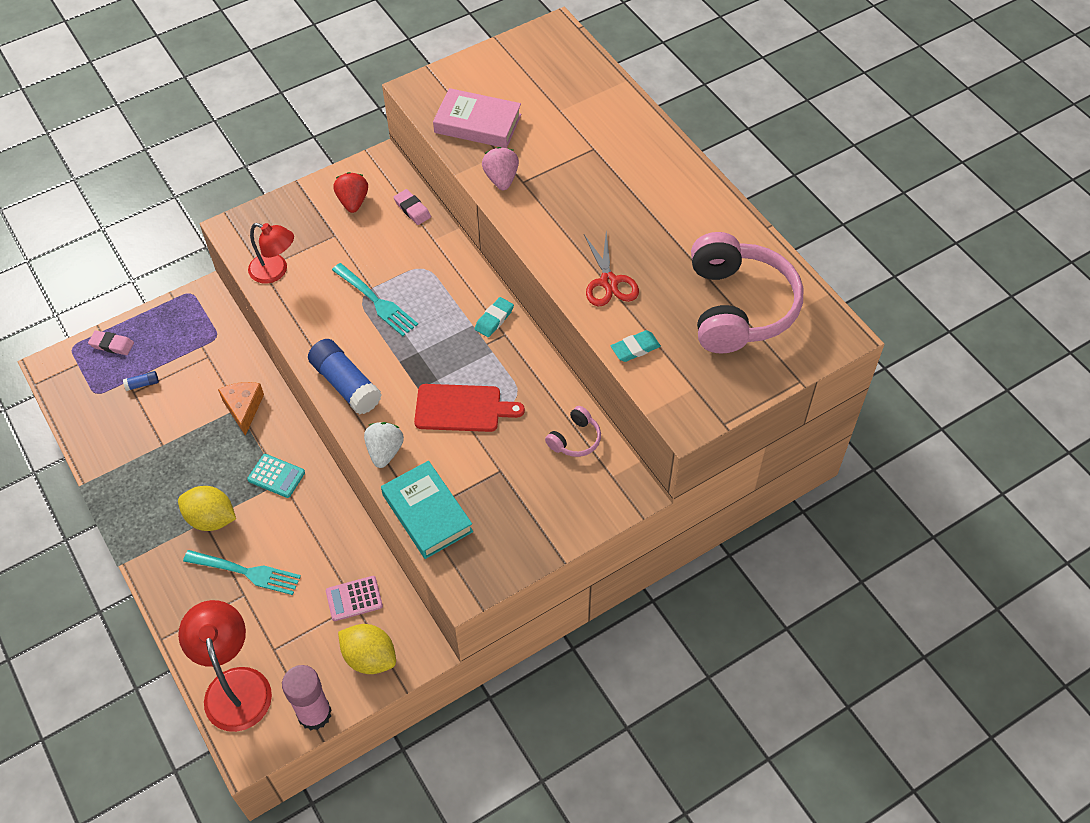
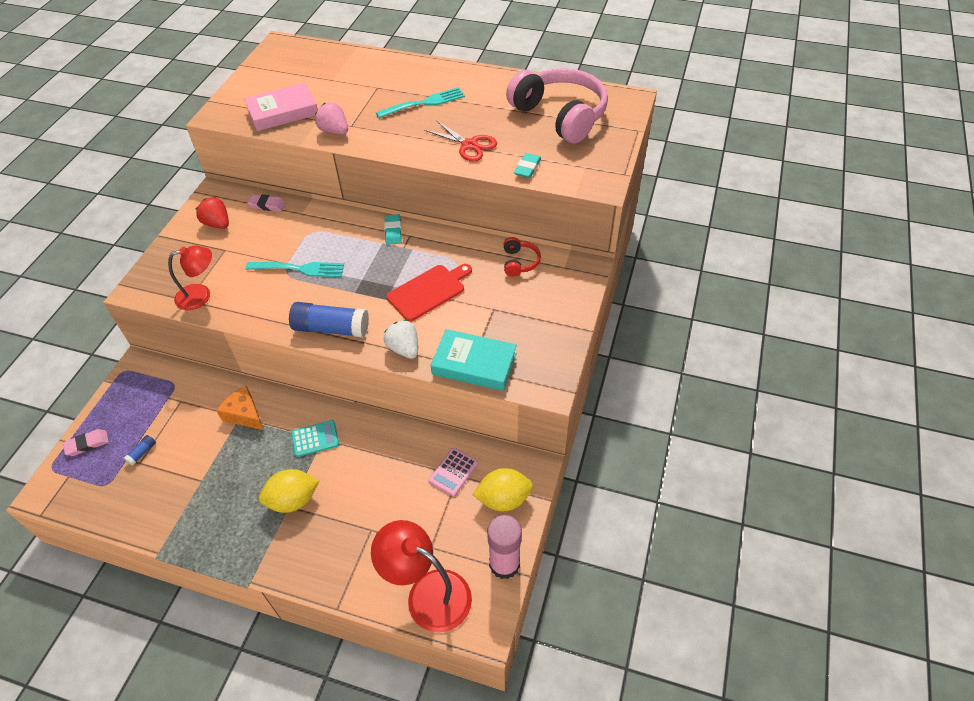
camera: 40 degrees left, 5 degrees down
turquoise fork [183,550,301,595] -> turquoise fork moved to [376,87,465,118]
pink headphones [545,406,601,457] -> red headphones [504,237,541,277]

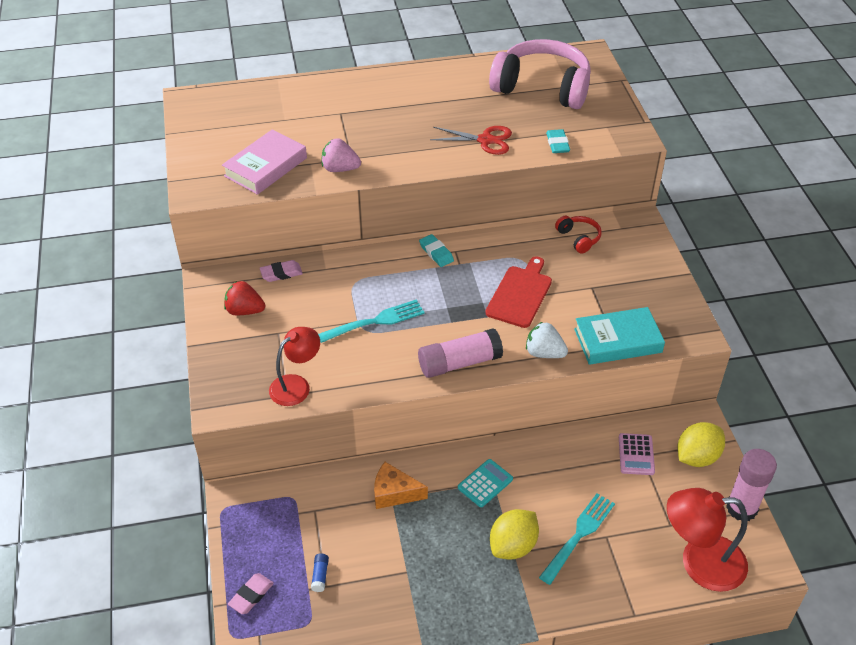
camera: 30 degrees left, 5 degrees down
blue glue stick [289,302,369,338] -> pink glue stick [418,328,503,378]
turquoise fork [376,87,465,118] -> turquoise fork moved to [539,493,615,585]

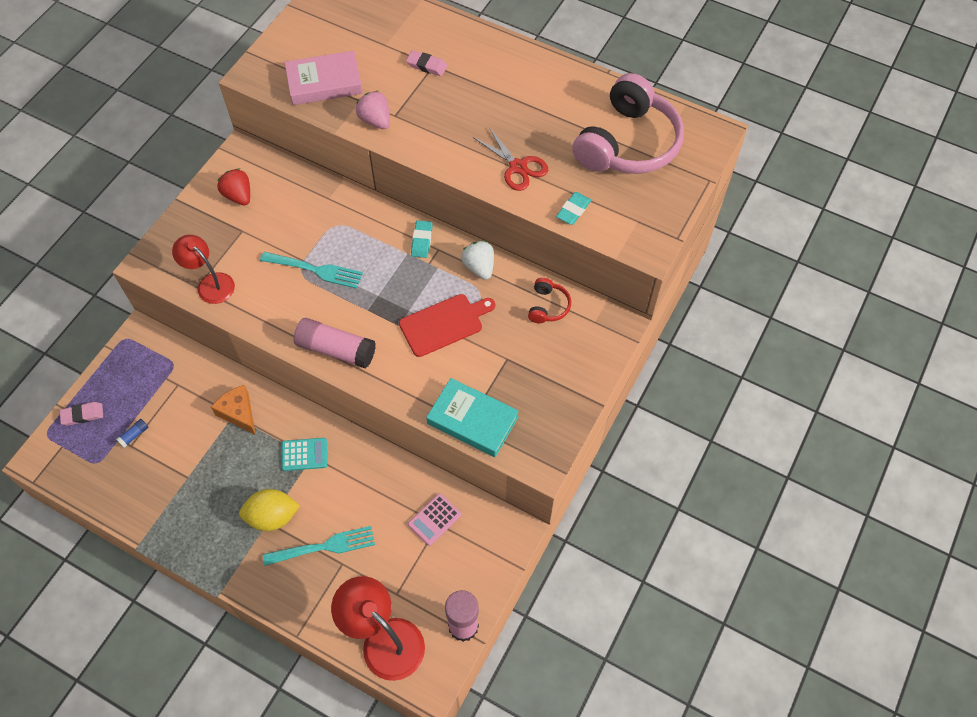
camera: 40 degrees right, 15 degrees up
pink eraser [260,260,303,282] -> pink eraser moved to [406,50,447,76]
red lamp [269,327,320,406] -> red lamp turned 135 degrees counterclockwise [172,235,235,304]
pink headphones [489,39,591,109] -> pink headphones turned 60 degrees clockwise [572,73,684,174]
white strawberry [526,322,568,358] -> white strawberry moved to [461,241,494,280]
yellow lemon [678,422,725,467] -> none

